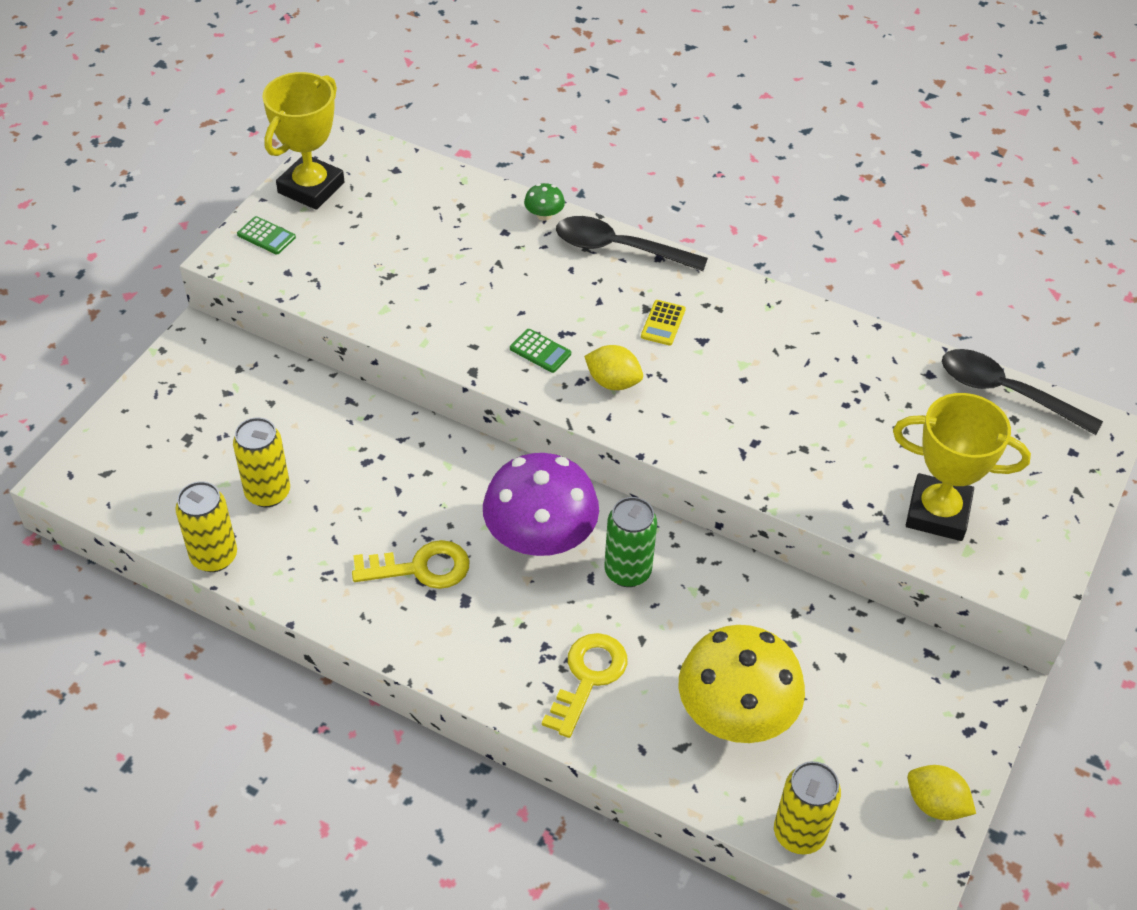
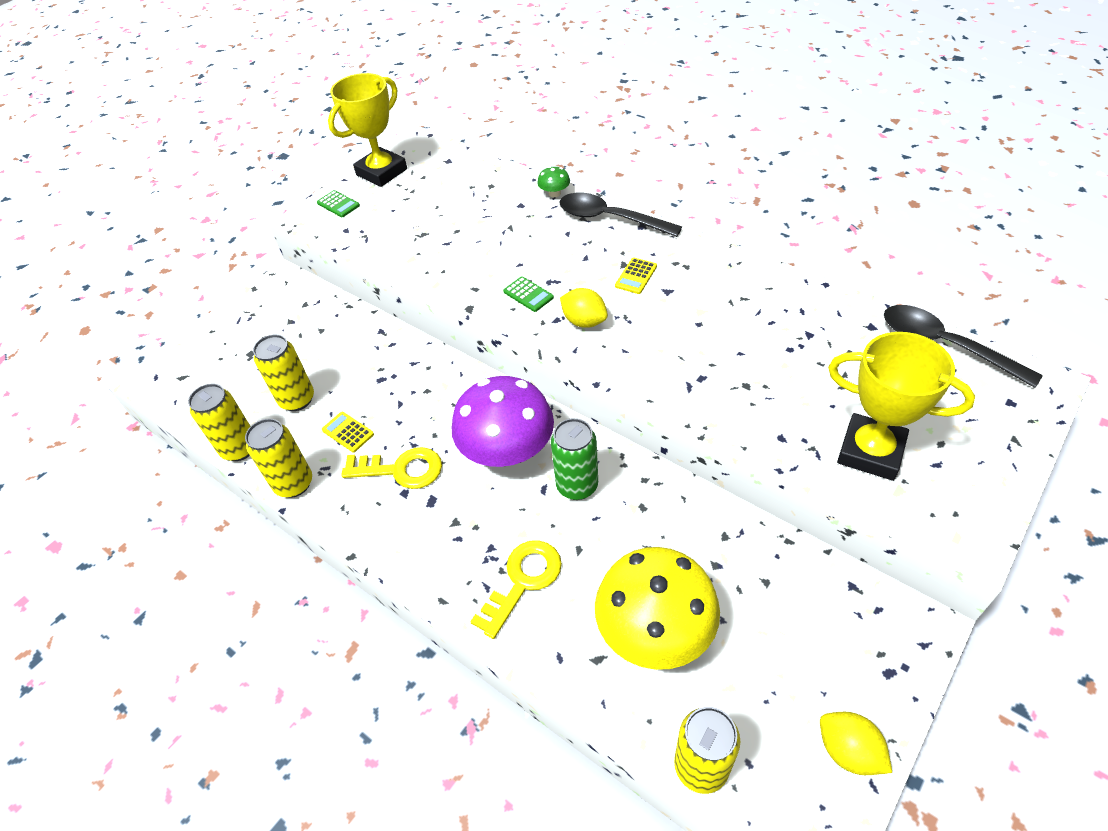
camera: 15 degrees right, 0 degrees up
none -> yellow can [245,418,312,498]
none -> yellow calculator [322,412,374,452]

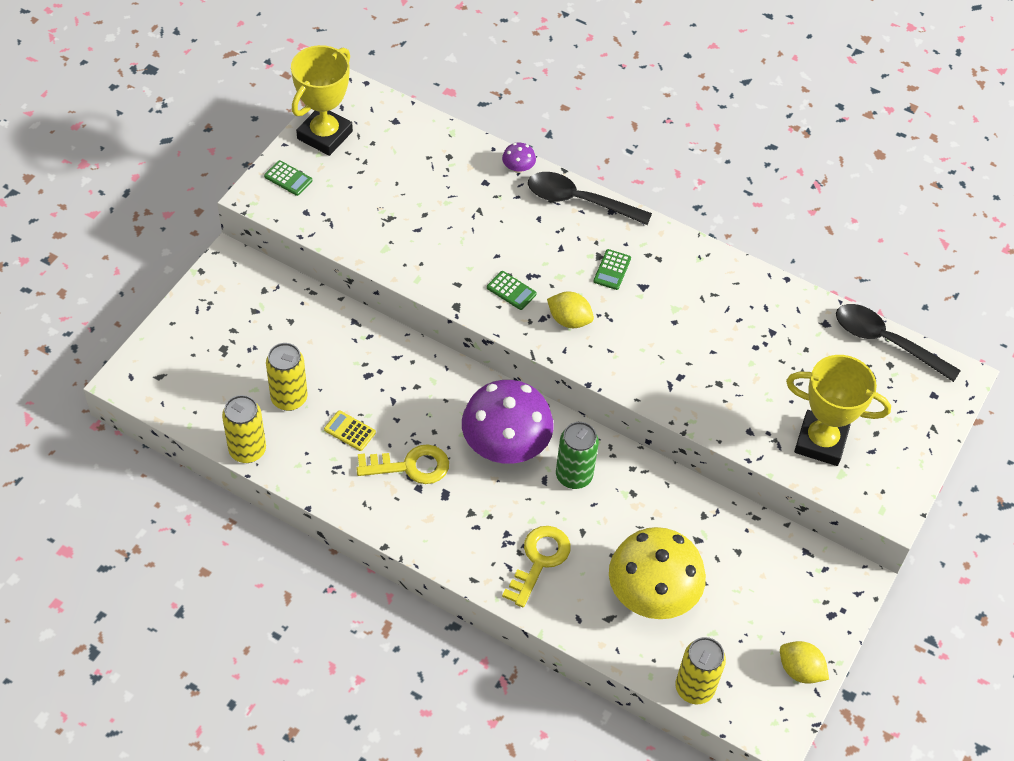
camera: 15 degrees left, 5 degrees up
yellow can [245,418,312,498] -> none
green mushroom [537,166,570,197] -> purple mushroom [502,143,536,173]
yellow calculator [615,257,657,294] -> green calculator [593,249,631,290]

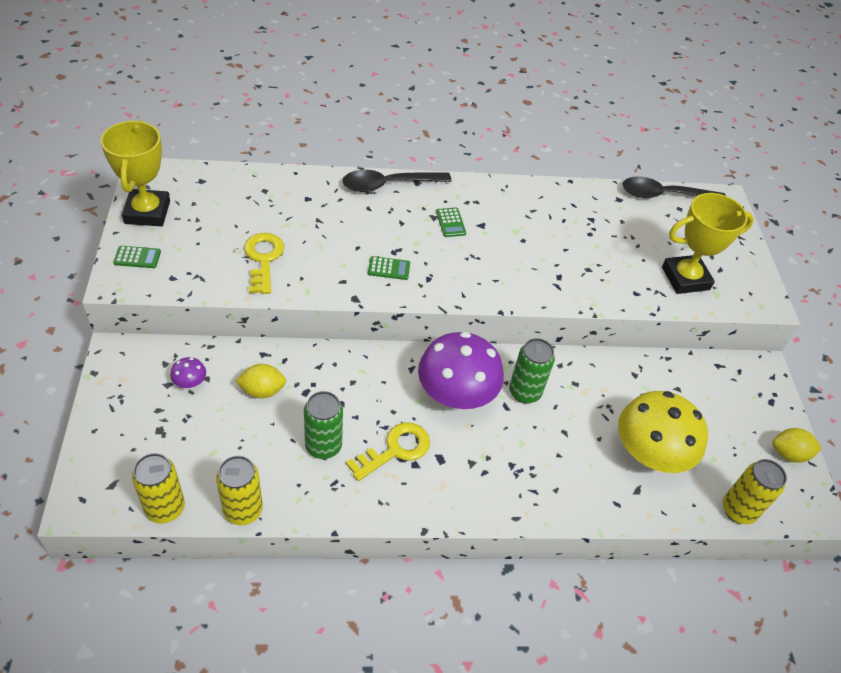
camera: 35 degrees left, 5 degrees down
yellow can [266,343,307,411] -> yellow can moved to [132,453,185,523]
yellow calculator [324,410,376,451] -> green can [304,391,343,459]
purple mushroom [502,143,536,173] -> purple mushroom moved to [170,357,206,388]
yellow key [502,526,571,608] -> yellow key moved to [244,233,284,294]
yellow lemon [547,291,594,328] -> yellow lemon moved to [235,364,286,398]

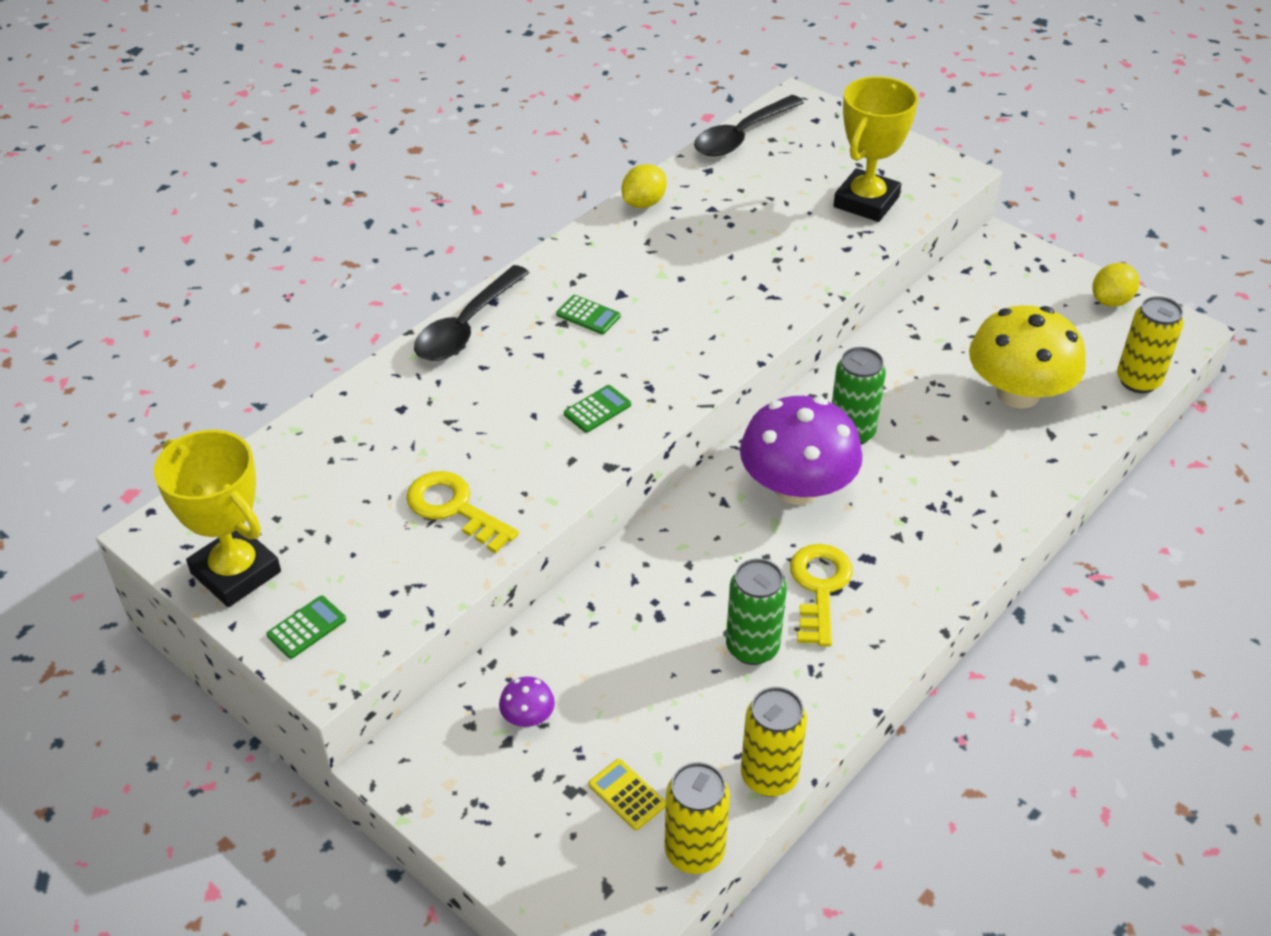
camera: 40 degrees left, 5 degrees down
yellow lemon [235,364,286,398] -> yellow lemon moved to [622,164,667,208]
none -> yellow calculator [589,759,666,830]

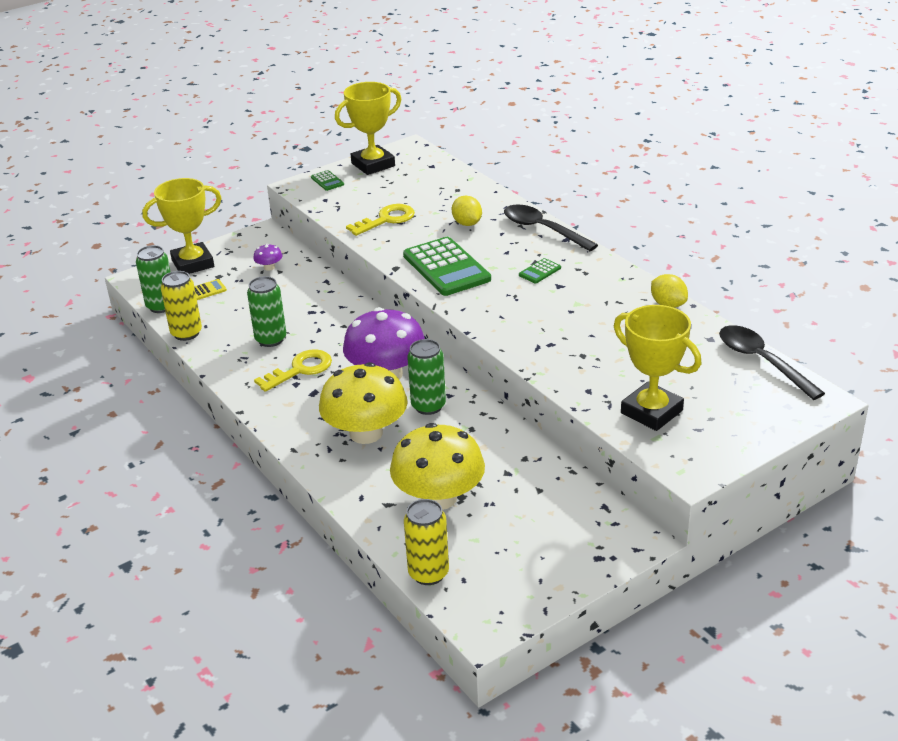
camera: 105 degrees right, 10 degrees down
green calculator [564,385,631,433] -> green calculator [403,237,491,296], size x2.33
yellow can [665,762,730,874] -> green can [136,245,171,313]
yellow key [790,544,853,647] -> yellow key turned 60 degrees counterclockwise [254,349,332,392]
yellow lemon [1092,263,1140,307] -> yellow lemon moved to [452,196,482,226]
none -> yellow trophy [142,178,222,274]
none -> yellow mushroom [319,362,408,444]

